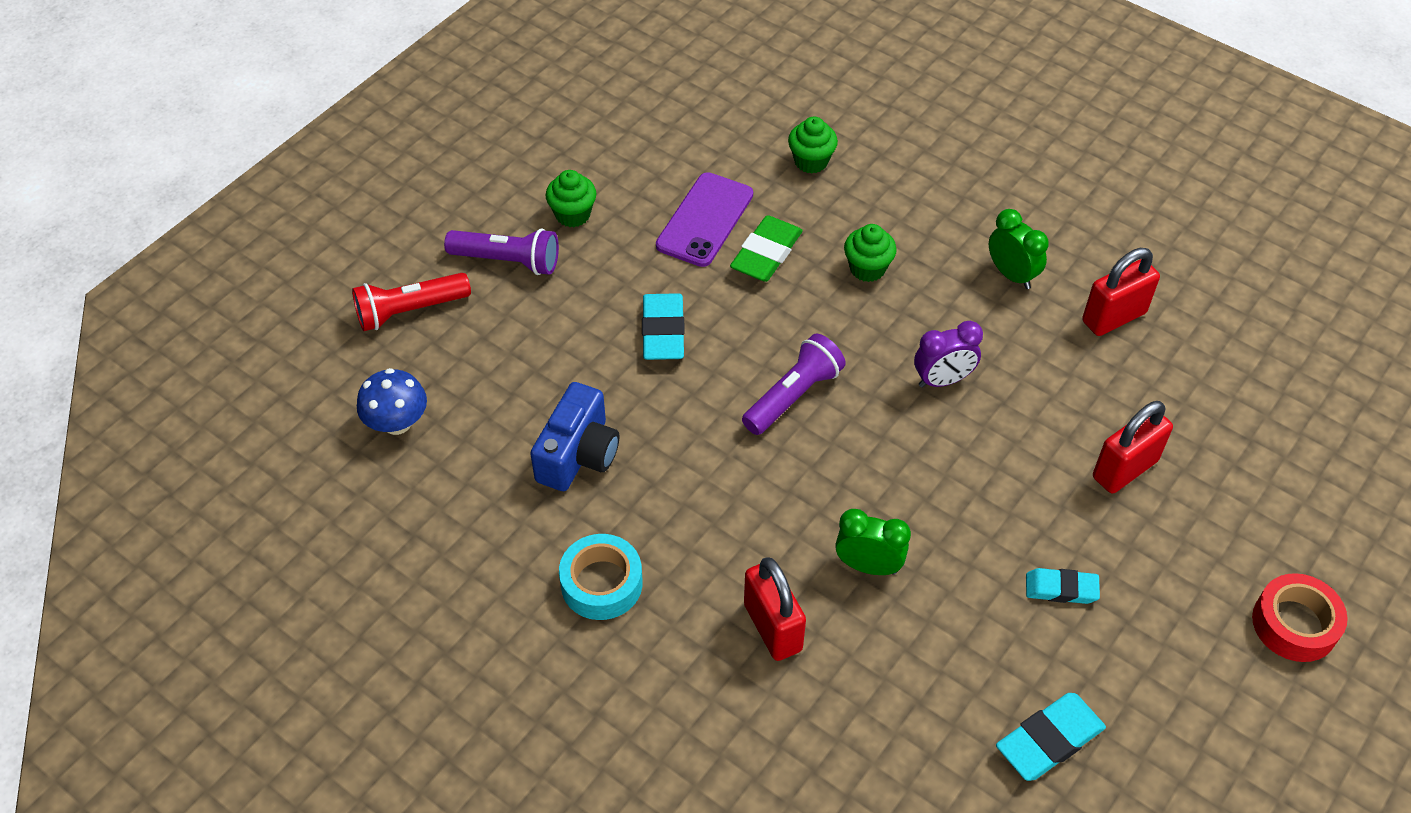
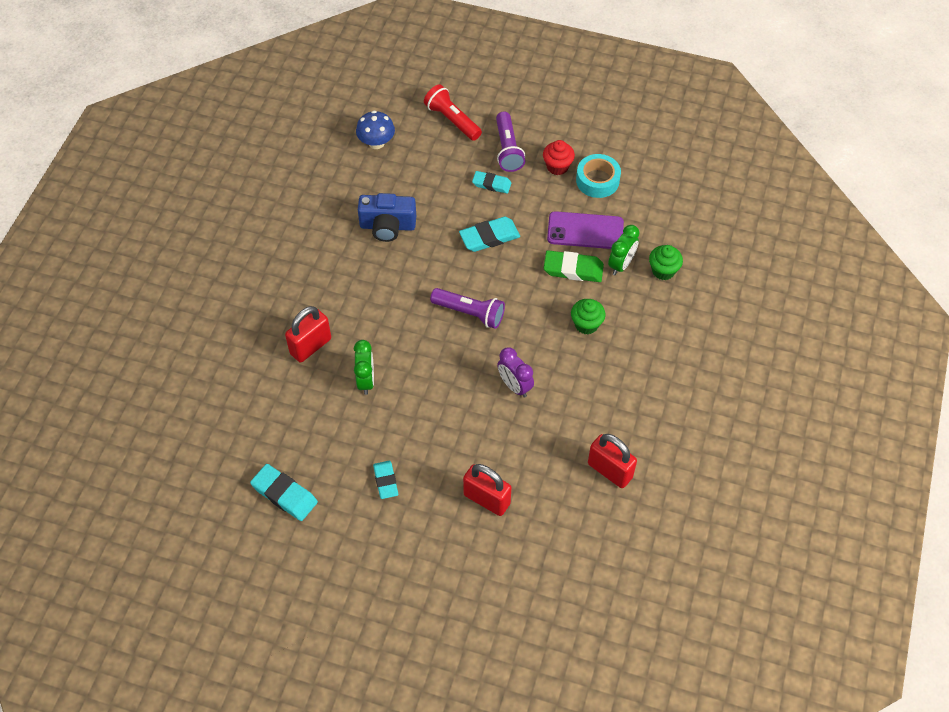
camera: 70 degrees right, 5 degrees up
green cupcake [546,170,597,227] -> red cupcake [543,140,575,175]
turquoise tape [559,534,643,620] -> turquoise tape moved to [576,154,621,198]
green clock [989,209,1049,289] -> green clock moved to [608,225,639,275]
red tape [1252,573,1348,662] -> none
none -> turquoise eraser [472,171,511,194]

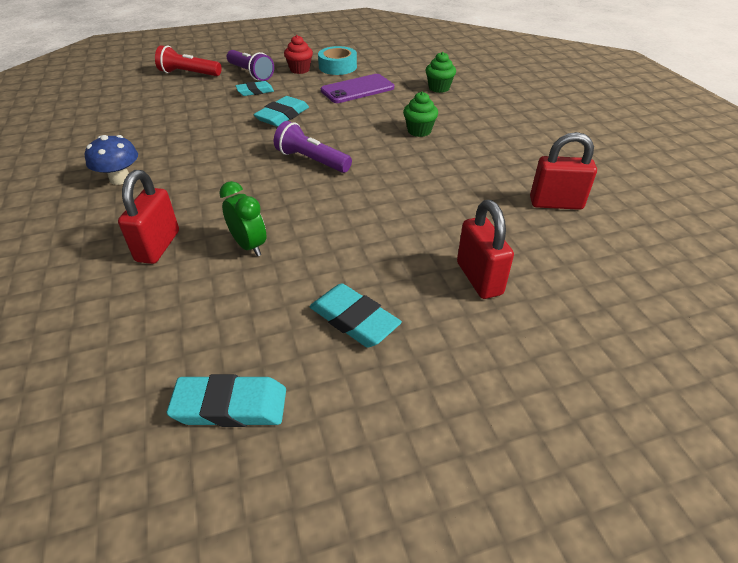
camera: 35 degrees left, 15 degrees down
blue mushroom [356,111,395,149] -> blue mushroom moved to [85,135,138,185]
blue camera [358,193,416,242] -> none
turquoise eraser [373,461,398,499] -> turquoise eraser [310,283,402,347], size x1.51
purple flashlight [430,288,505,329] -> purple flashlight turned 135 degrees counterclockwise [274,121,352,173]
red padlock [463,464,511,516] -> red padlock turned 75 degrees clockwise [457,200,514,299]
purple clock [497,347,534,397] -> none
green eraser [544,250,604,282] -> none
green clock [608,225,639,275] -> none

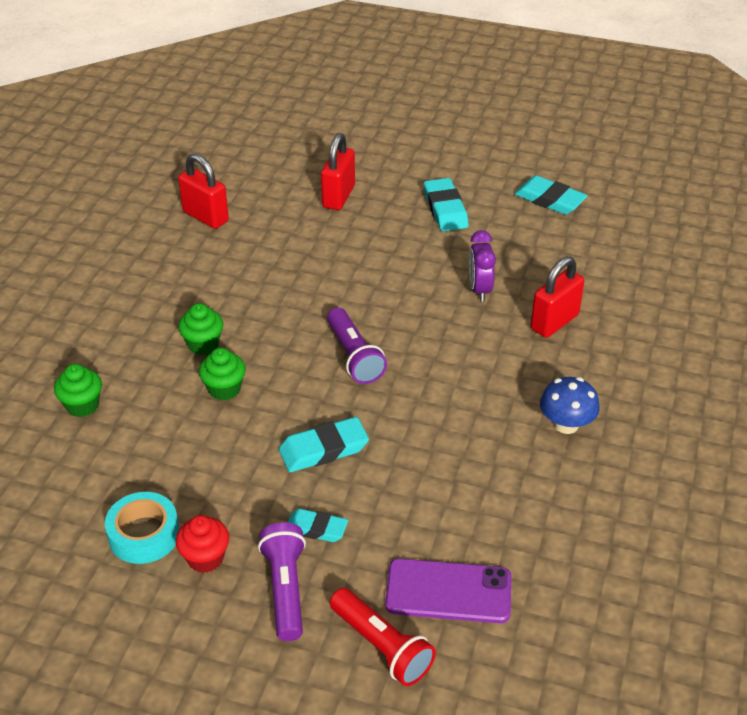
camera: 145 degrees left, 0 degrees up
green clock [219,181,266,256] -> purple clock [469,230,496,302]
purple phone [321,74,394,103] -> purple phone moved to [385,559,511,623]
none -> green cupcake [199,348,246,401]

